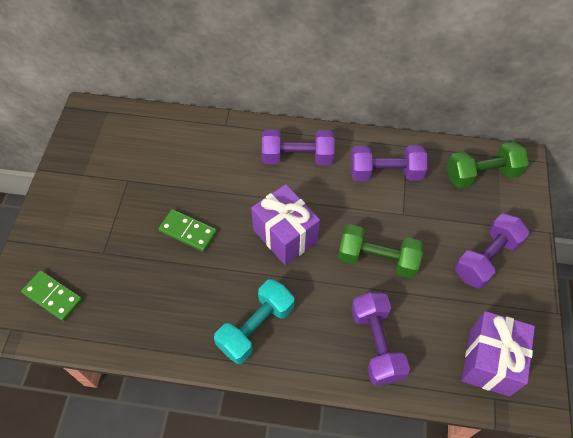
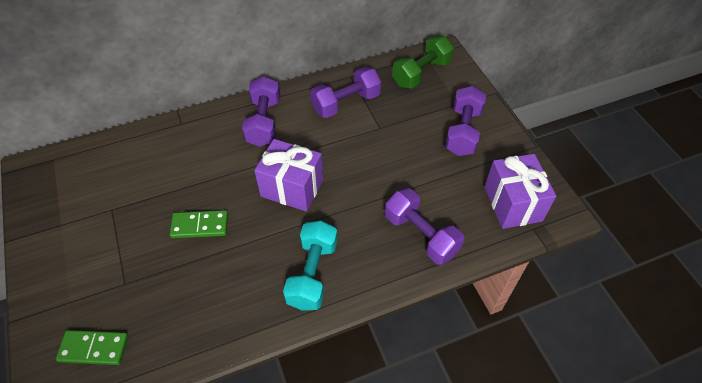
camera: 30 degrees left, 5 degrees down
purple dumbbell [262,129,335,165] -> purple dumbbell turned 60 degrees counterclockwise [242,76,280,147]
green dumbbell [338,224,423,278] -> none

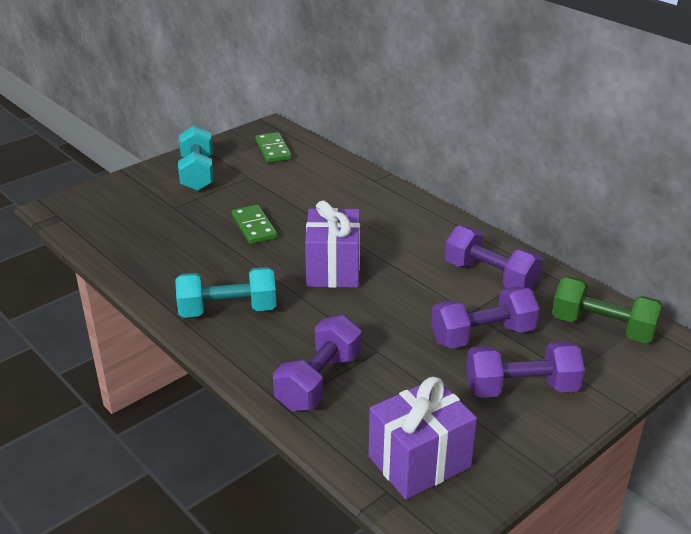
camera: 70 degrees right, 20 degrees down
green domino [56,330,128,365] -> green domino moved to [255,132,292,163]
purple dumbbell [242,76,280,147] -> purple dumbbell moved to [431,286,540,349]
none -> turquoise dumbbell [178,125,214,191]

